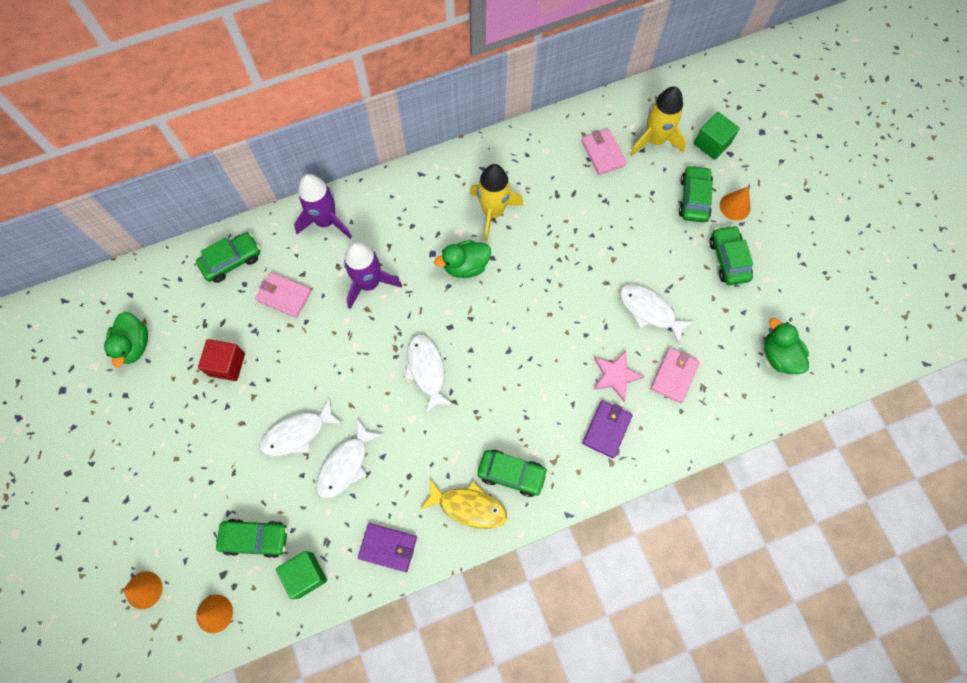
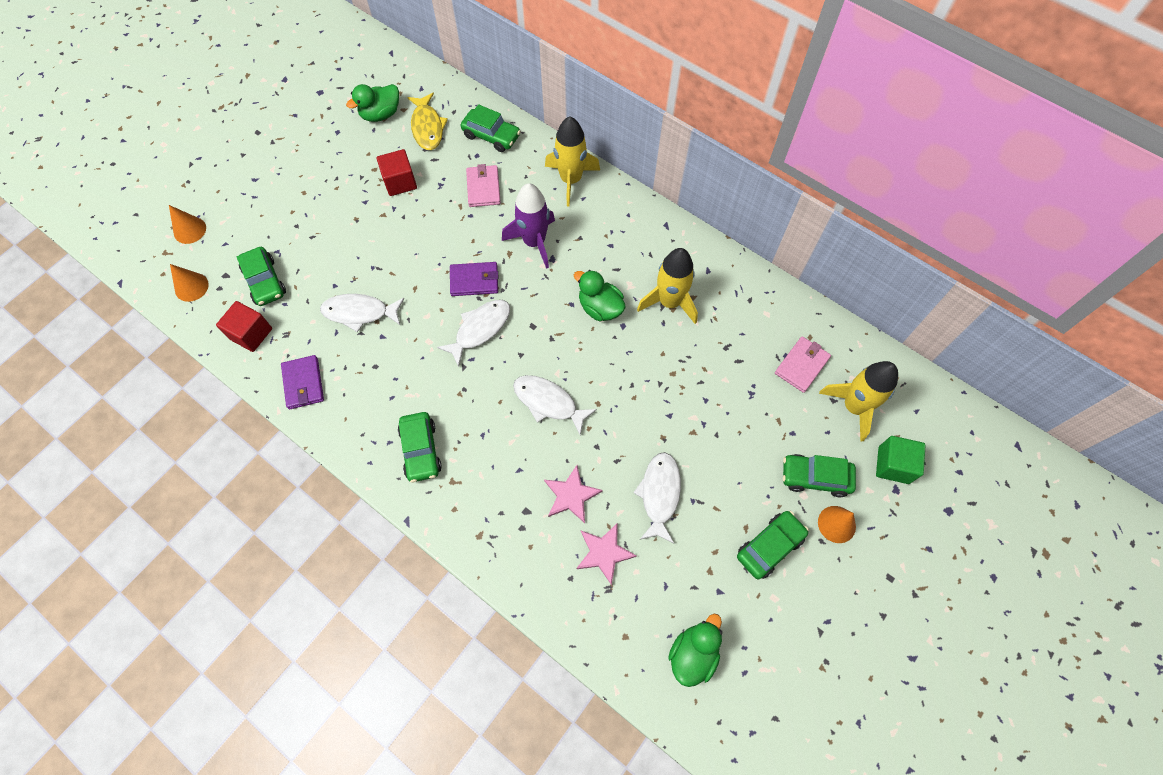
camera: 60 degrees right, 5 degrees down
white fish [259,398,342,457] -> white fish moved to [513,375,597,435]
green cube [276,551,327,599] -> red cube [216,301,272,352]
purple rocket [294,174,352,239] -> yellow rocket [545,117,600,206]
yellow fish [420,479,507,529] -> yellow fish moved to [407,93,448,150]
purple wallet [582,400,633,458] -> purple wallet moved to [450,262,498,296]
pink wallet [651,348,700,403] -> pink star [576,523,637,586]
green car [679,165,713,222] -> green car turned 150 degrees counterclockwise [783,454,856,497]

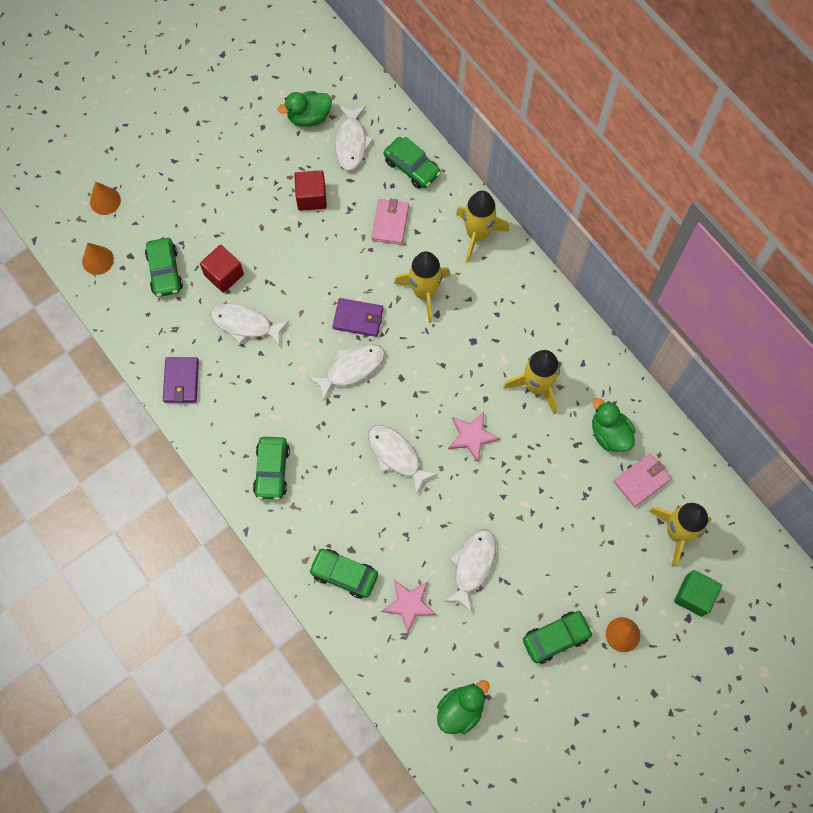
camera: 15 degrees right, 5 degrees up
red cube [216,301,272,352] -> red cube moved to [200,245,244,293]
yellow fish [407,93,448,150] -> white fish [335,106,373,171]
purple rocket [502,183,555,269] -> yellow rocket [394,251,450,323]
pink star [544,465,603,523] -> pink star moved to [448,412,500,462]
green duck [574,270,626,322] -> green duck moved to [592,398,635,452]
green car [783,454,856,497] -> green car moved to [309,549,378,599]

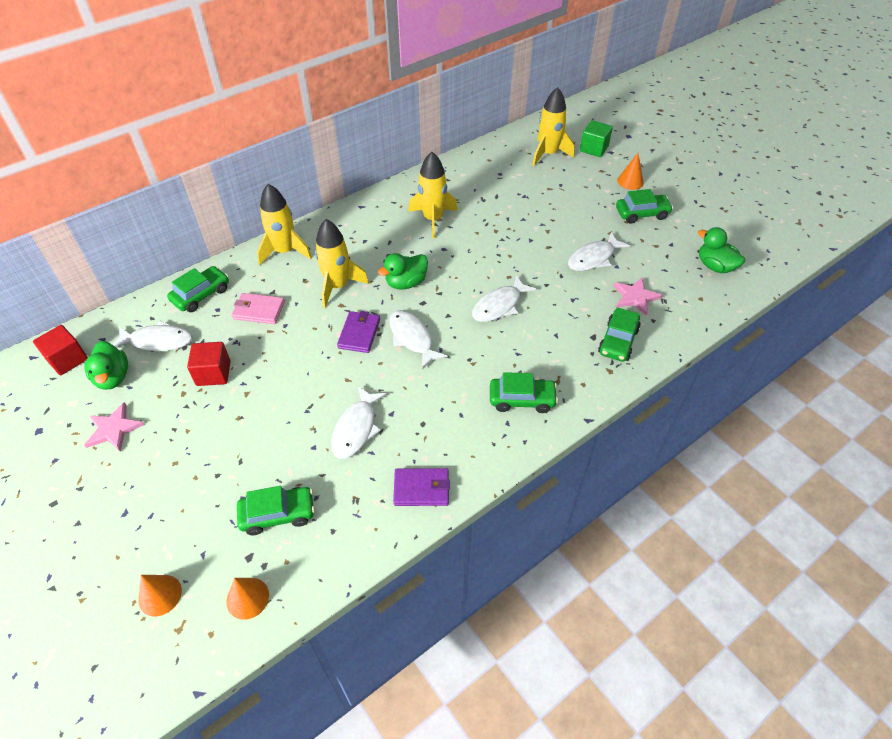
camera: 90 degrees left, 20 degrees down
red cube [200,245,244,293] -> red cube moved to [33,325,88,375]
white fish [444,529,496,613] -> white fish turned 60 degrees counterclockwise [568,232,630,271]
pink star [448,412,500,462] -> pink star moved to [84,402,145,452]
green car [523,611,593,664] -> green car turned 105 degrees clockwise [616,189,673,224]
green duck [592,398,635,452] -> green duck moved to [378,253,428,290]
pink wallet [613,453,671,507] -> none

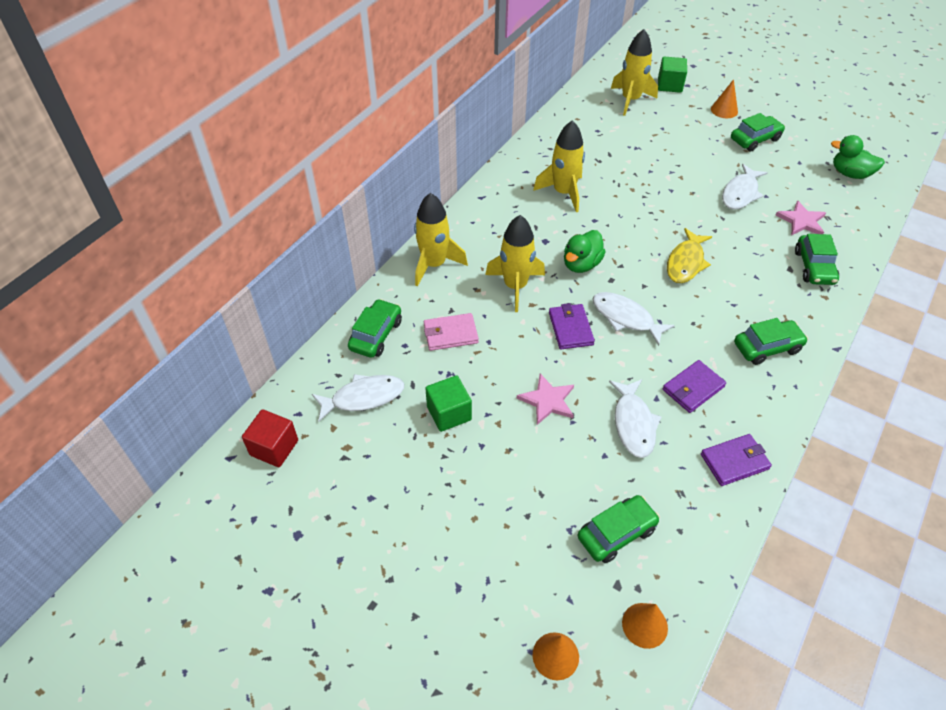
camera: 20 degrees left, 0 degrees up
green duck [84,341,128,390] -> none
pink star [84,402,145,452] -> pink star moved to [517,374,574,425]
red cube [187,342,231,386] -> green cube [425,375,472,432]
white fish [472,275,537,322] -> yellow fish [667,228,712,283]
none -> purple wallet [663,360,726,413]

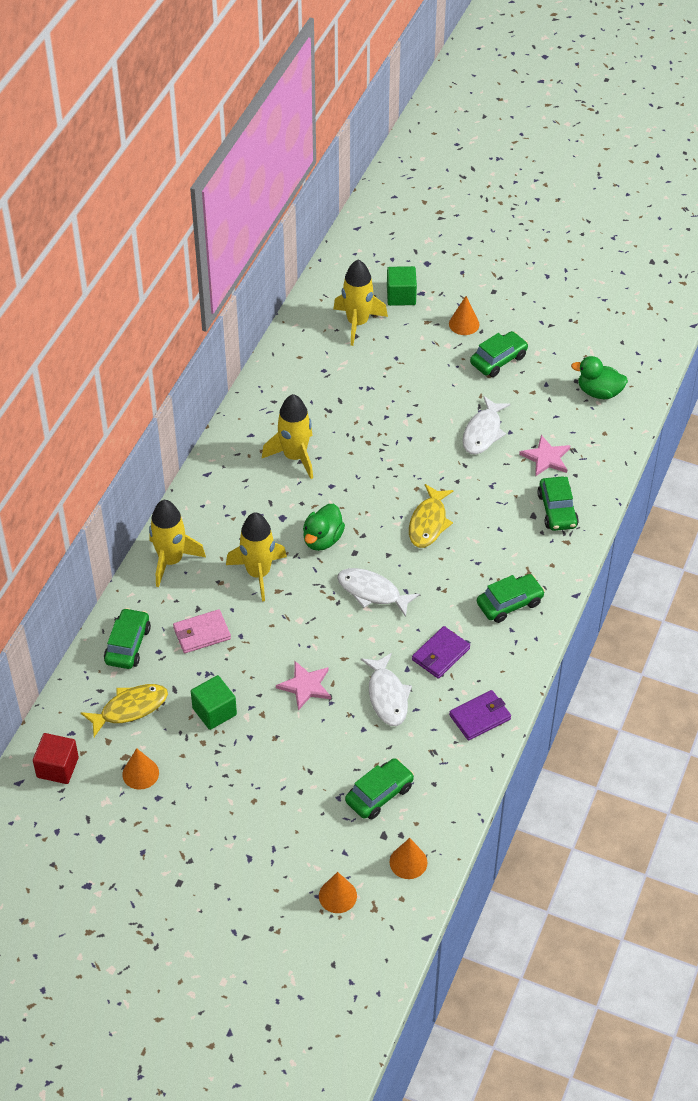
camera: 10 degrees left, 0 degrees up
white fish [312,374,404,422] -> yellow fish [81,684,168,737]
purple wallet [549,303,595,349] -> none
none -> orange cone [122,748,159,790]

